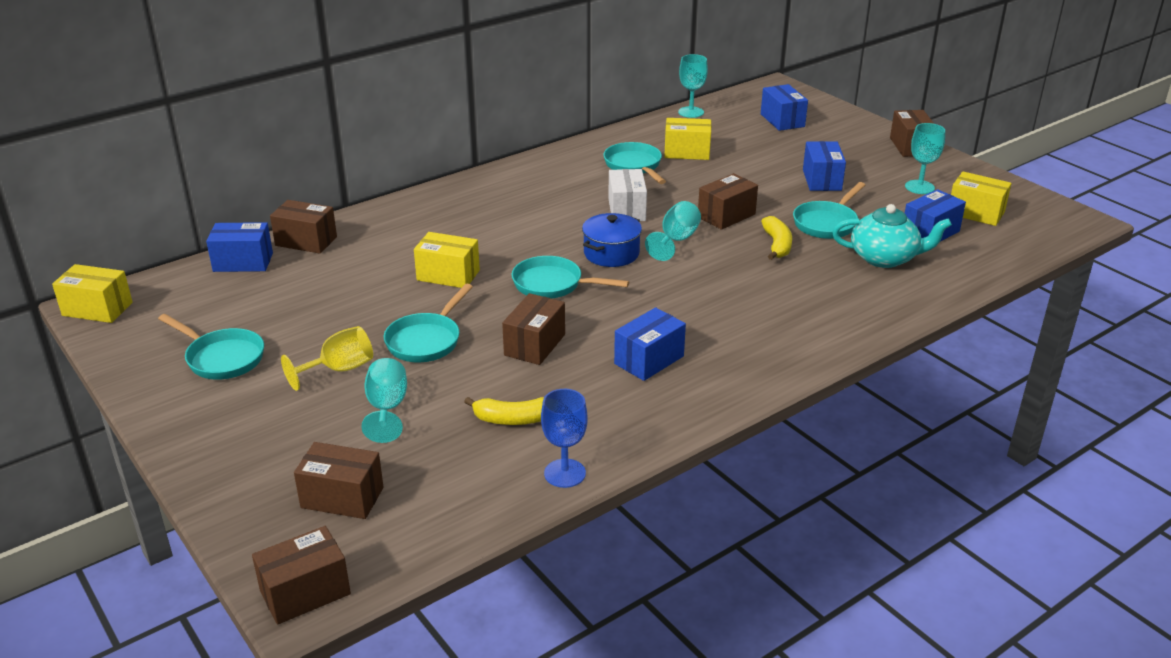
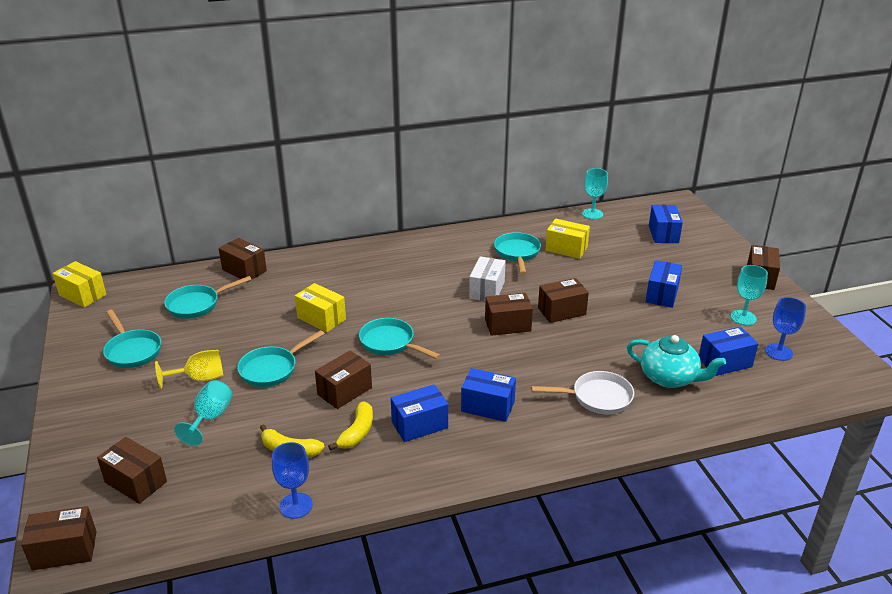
camera: 20 degrees right, 0 degrees up
blue box [206,222,273,272] -> blue box moved to [461,368,516,422]
blue pot [582,213,642,267] -> none
turquoise goblet [645,201,701,261] -> brown box [485,293,533,336]
yellow banana [761,216,792,260] -> yellow banana moved to [328,402,373,451]
turquoise pan [793,182,865,239] -> turquoise pan moved to [164,276,252,319]
yellow box [951,172,1011,226] -> blue goblet [765,297,806,361]
none -> white pan [531,371,634,414]

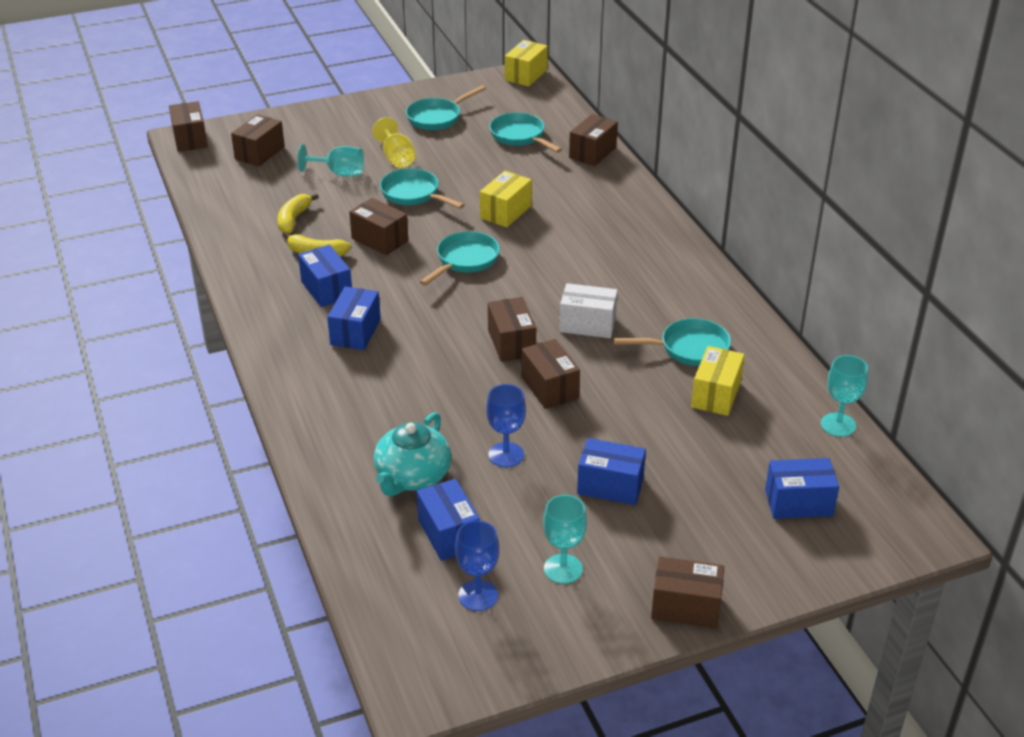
camera: 85 degrees right, 5 degrees up
blue goblet [272,442,313,519] -> blue goblet moved to [486,384,526,467]
white pan [531,371,634,414] -> none

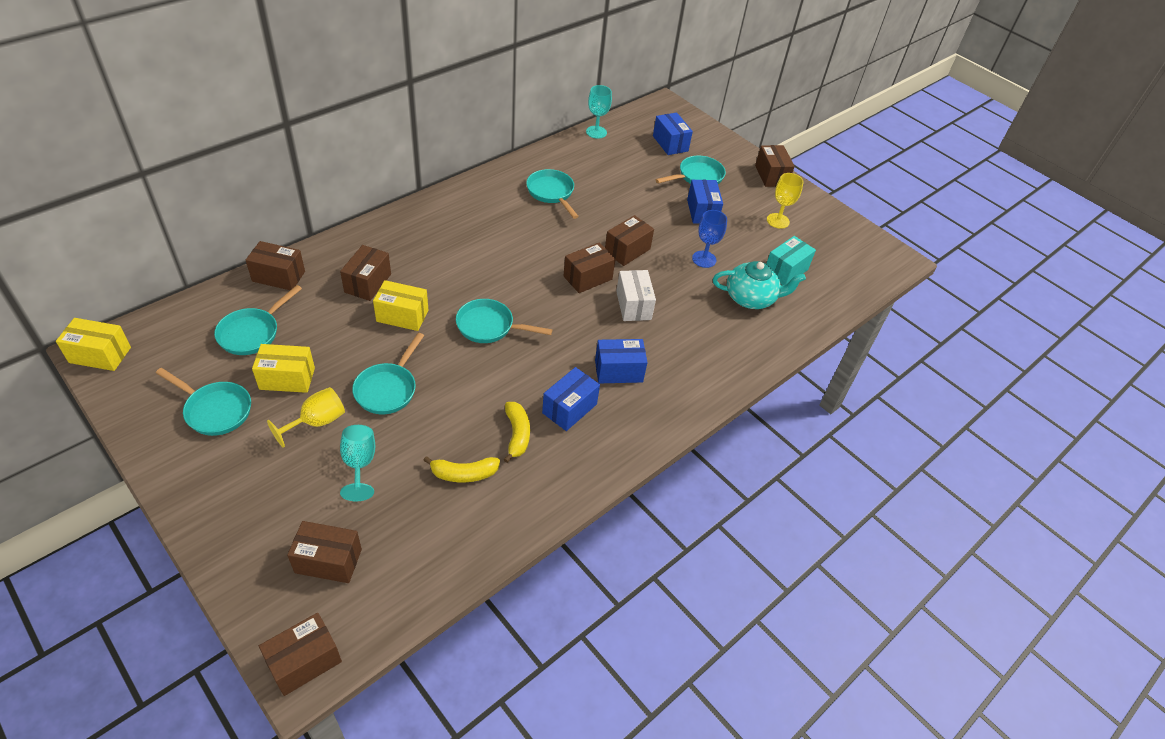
camera: 115 degrees left, 10 degrees up
brown box [349,198,408,255] -> brown box moved to [340,245,391,301]
blue box [417,479,480,561] -> turquoise box [766,236,816,285]
blue goblet [455,520,499,611] -> none
turquoise goblet [543,495,587,584] -> yellow goblet [767,173,804,229]
white box [559,283,618,338] -> white box moved to [616,270,656,321]
yellow box [691,346,745,416] -> yellow box moved to [252,344,315,393]
none -> turquoise pan [655,156,726,184]

